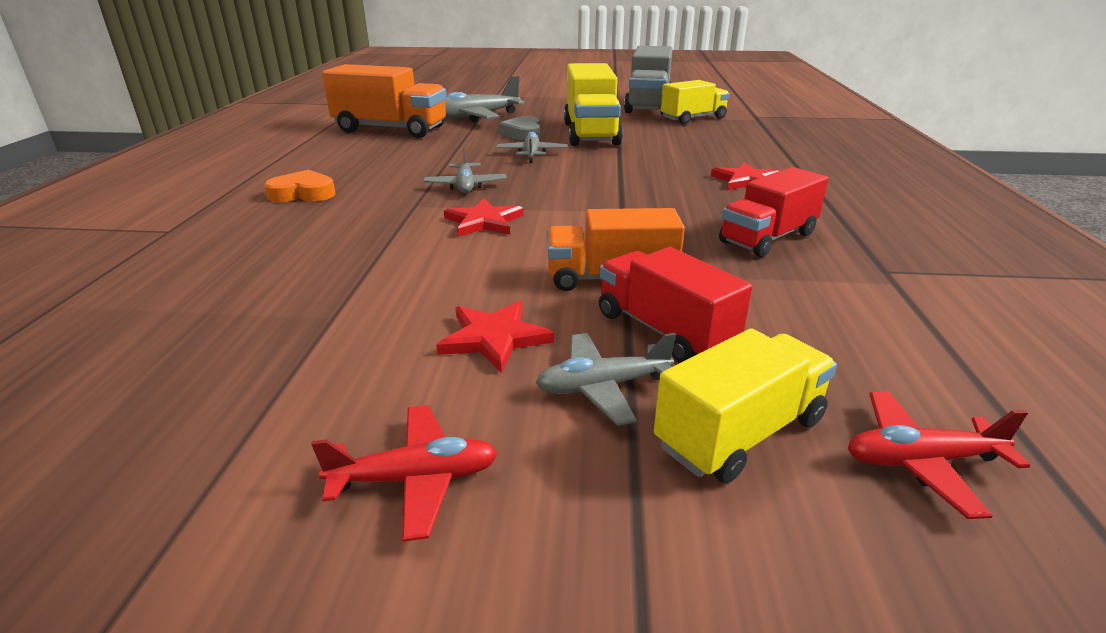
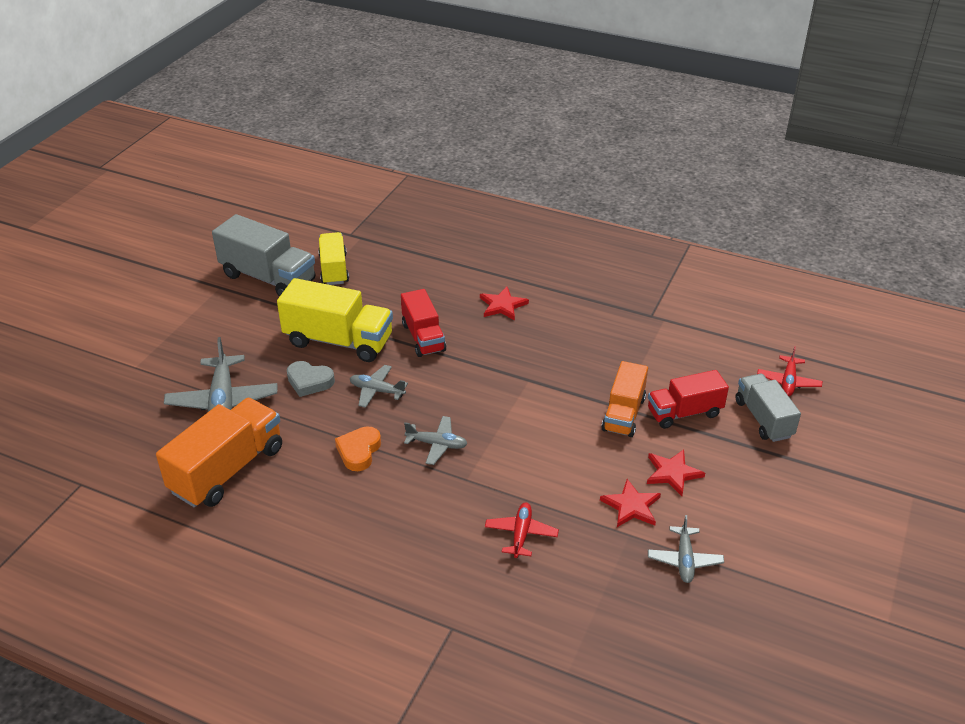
camera: 70 degrees left, 10 degrees up
orange heart [264,170,335,202] -> orange heart moved to [335,426,381,471]
red plane [311,405,498,542] -> red plane moved to [485,502,559,558]
red star [444,198,524,237] -> red star moved to [600,479,661,527]
grey plane [536,333,676,426] -> grey plane moved to [648,515,724,583]
yellow truck [654,328,837,483] -> grey truck [735,374,801,442]
red truck [719,167,829,257] -> red truck moved to [401,289,446,357]

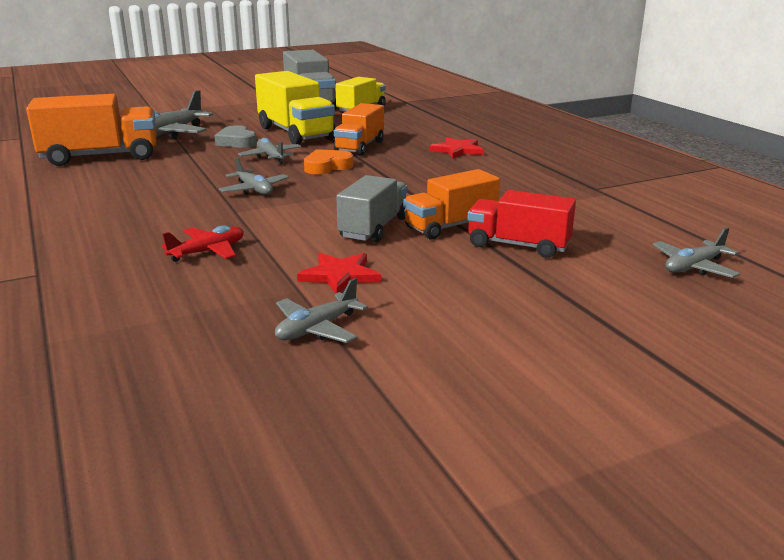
camera: 40 degrees right, 15 degrees down
orange heart [335,426,381,471] -> orange heart moved to [304,149,353,174]
red truck [401,289,446,357] -> orange truck [334,103,384,156]
red star [647,450,705,496] -> none
grey truck [735,374,801,442] -> grey truck moved to [336,175,407,242]
red plane [757,346,822,396] -> grey plane [653,227,740,278]

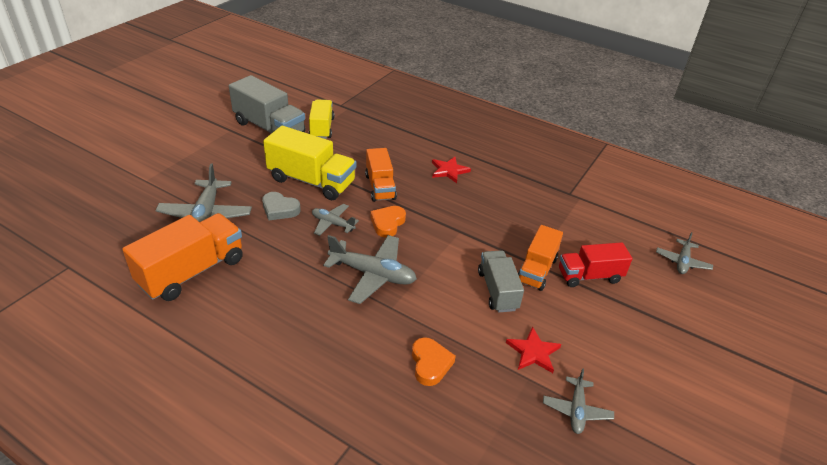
camera: 35 degrees left, 15 degrees up
red plane [161,225,244,262] -> orange heart [412,337,456,386]
grey plane [219,157,289,195] -> grey plane [323,235,417,304], size x1.71

